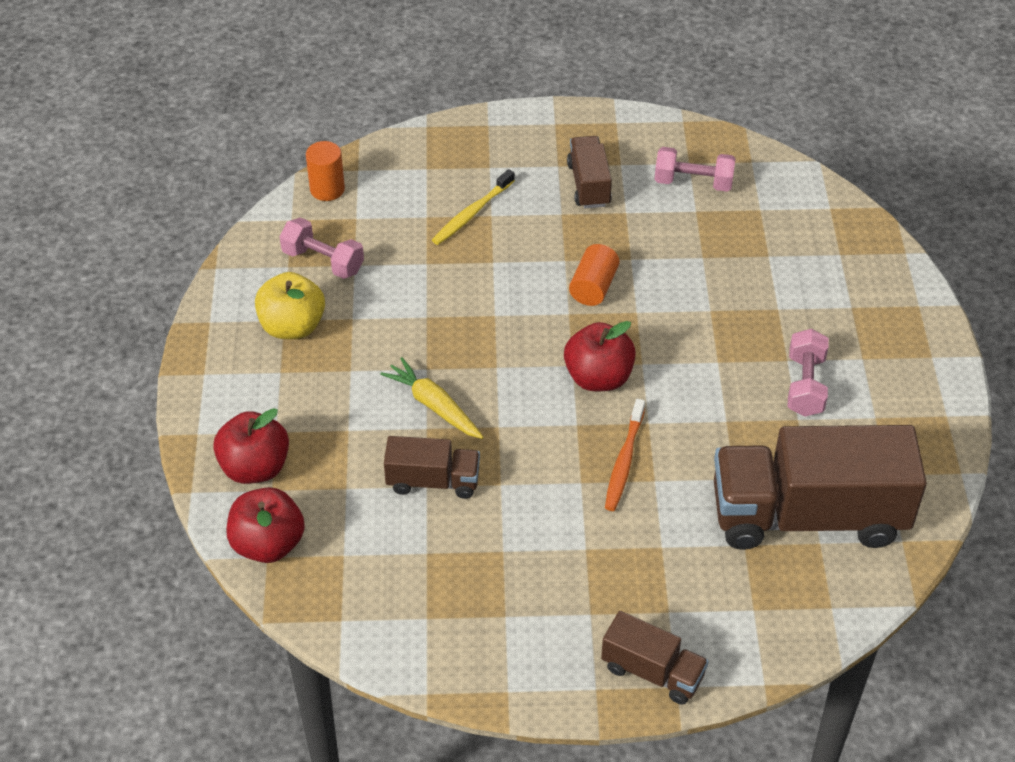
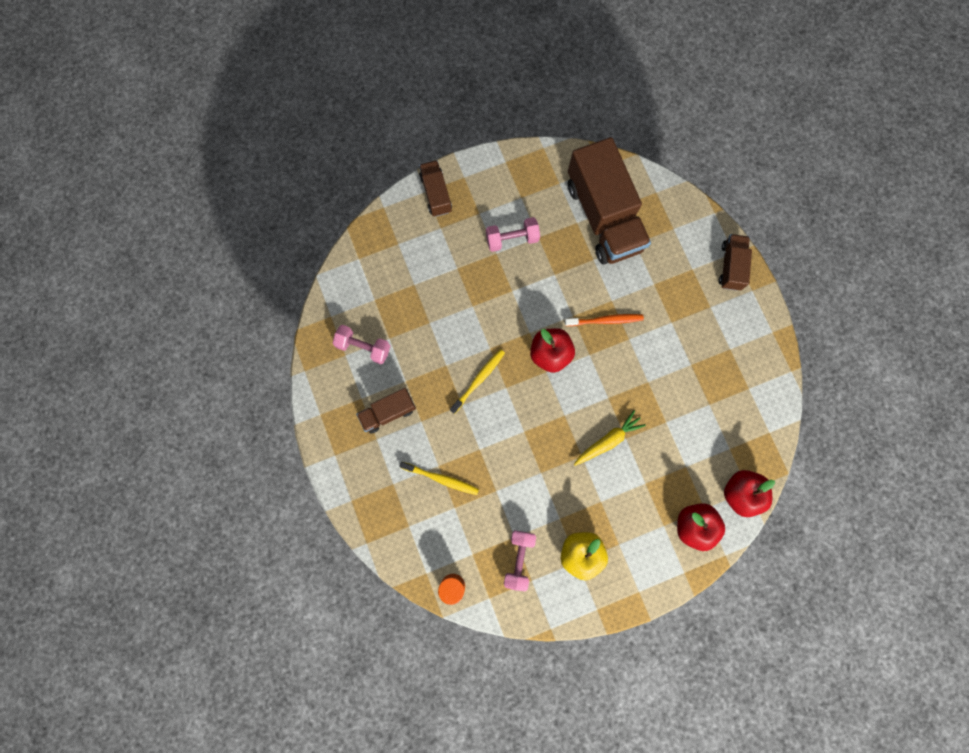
camera: 110 degrees left, 30 degrees up
yellow carrot [380,357,484,439] -> yellow carrot turned 150 degrees counterclockwise [574,410,646,466]
brown truck [384,436,480,499] -> brown truck moved to [419,160,452,217]
orange cylinder [569,244,620,306] -> yellow toothbrush [450,349,505,414]
pink dumbbell [654,147,736,192] -> pink dumbbell turned 60 degrees counterclockwise [333,325,390,364]

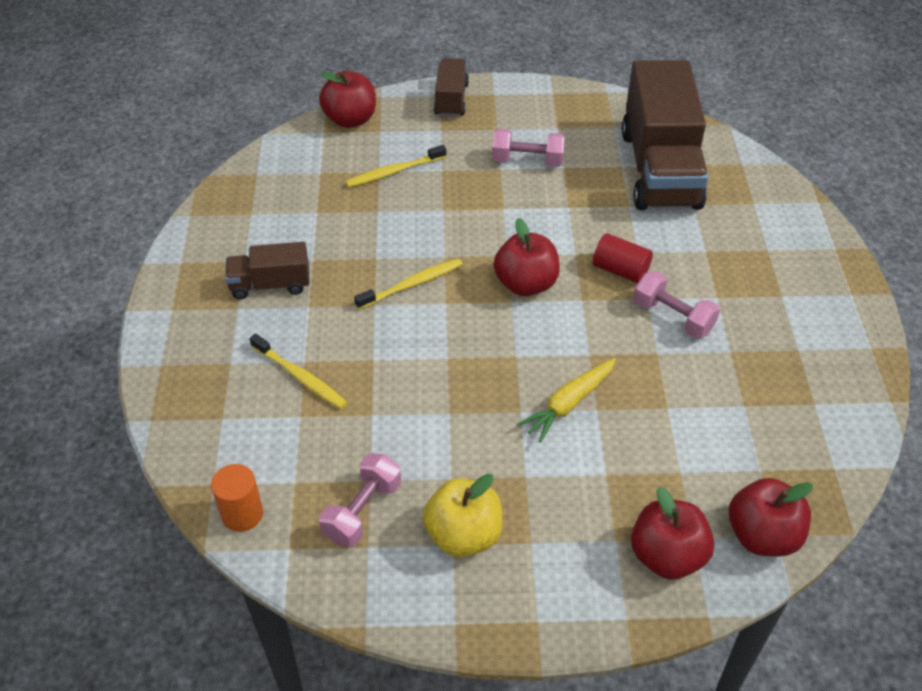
camera: 20 degrees right, 30 degrees down
pink dumbbell [333,325,390,364] -> pink dumbbell moved to [633,271,720,339]
orange toothbrush [565,314,644,326] -> red cylinder [593,234,653,283]
yellow carrot [574,410,646,466] -> yellow carrot turned 150 degrees clockwise [517,358,616,443]
brown truck [719,234,752,291] -> none
none -> red apple [319,71,376,128]
none -> yellow toothbrush [345,145,447,188]

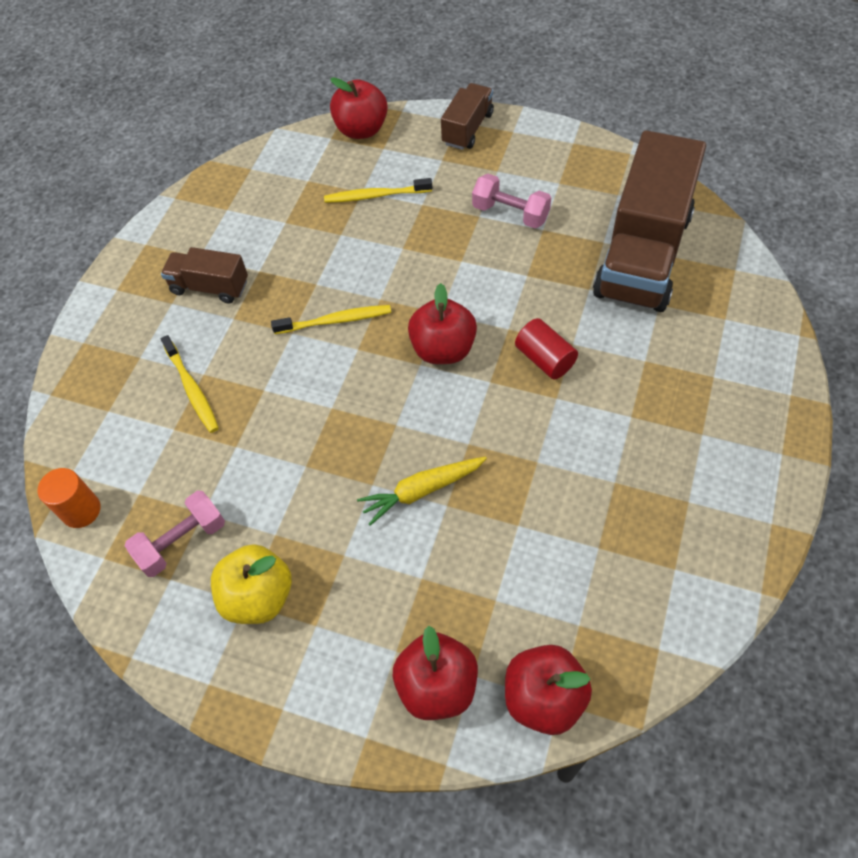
camera: 25 degrees right, 10 degrees up
pink dumbbell [633,271,720,339] -> none

